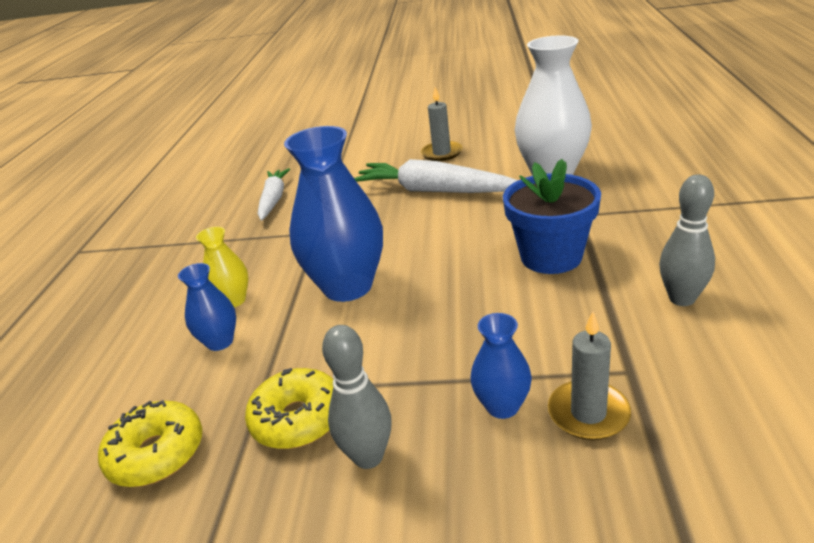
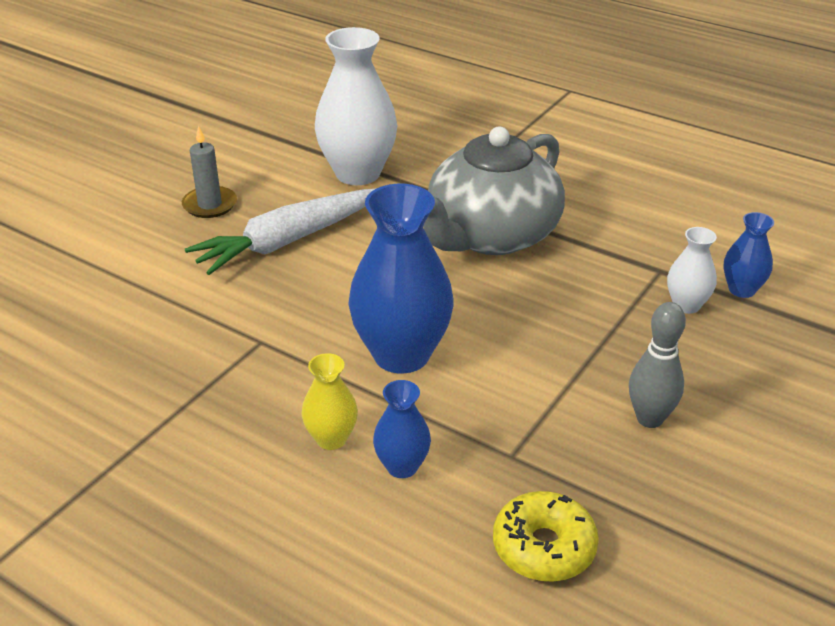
camera: 65 degrees left, 5 degrees up
yellow donut [245,368,333,449] -> none
white carrot [258,168,290,221] -> none
blue vase [470,313,532,419] -> blue vase moved to [723,212,774,298]
blue flower pot [503,159,601,274] -> grey teapot [424,126,565,255]
grey candle [548,312,631,440] -> white vase [667,227,717,314]
grey bowling pin [659,174,715,306] -> none

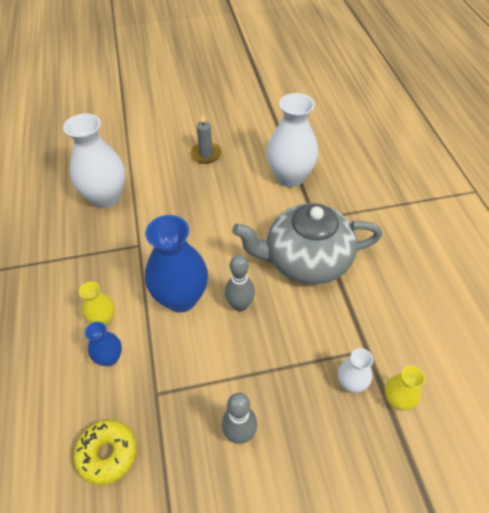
camera: 45 degrees right, 15 degrees up
white carrot [185,189,375,275] -> none
blue vase [723,212,774,298] -> yellow vase [385,366,425,410]
none -> white vase [63,113,126,208]
none -> grey bowling pin [225,255,255,312]

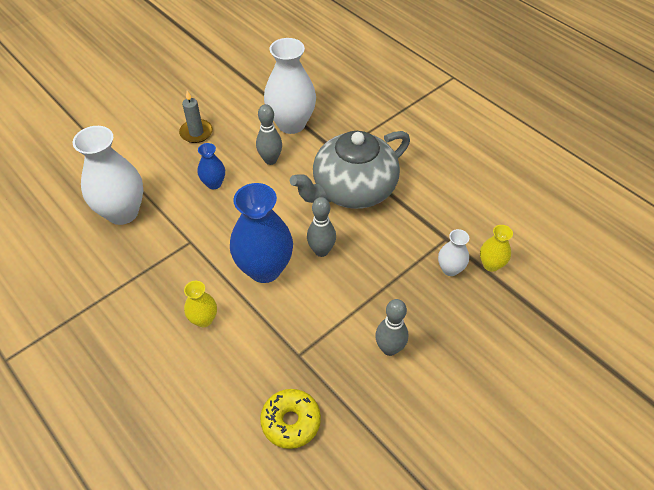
camera: 30 degrees left, 0 degrees up
blue vase [85,322,122,366] -> blue vase moved to [198,143,225,189]
none -> grey bowling pin [256,104,282,165]

